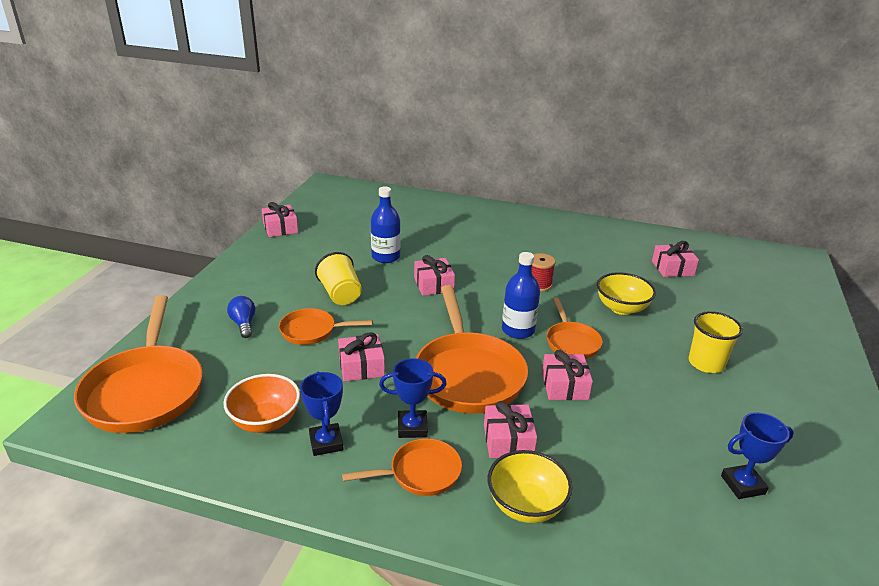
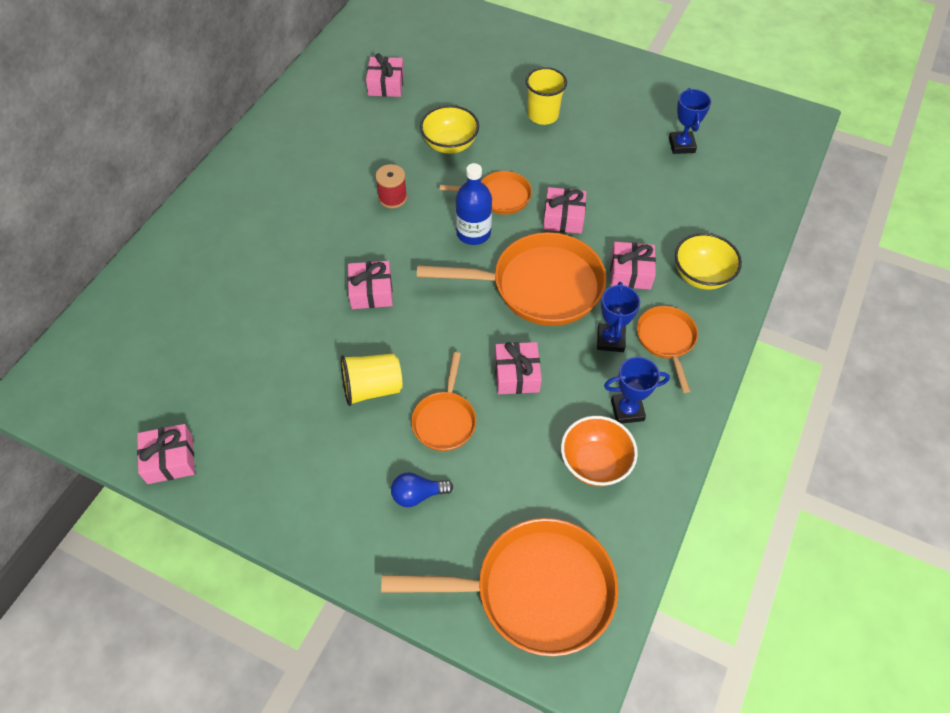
camera: 80 degrees left, 25 degrees up
blue bottle [371,187,401,263] -> none

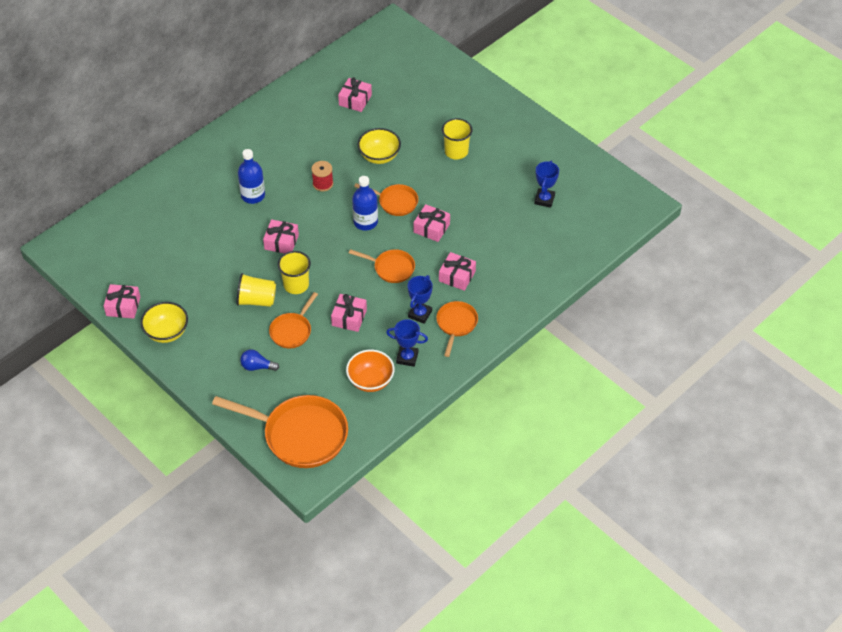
camera: 20 degrees right, 5 degrees down
orange pan [417,232,606,326] -> orange pan [349,249,415,283], size x0.53
yellow bowl [675,233,742,290] -> yellow bowl moved to [141,302,188,343]
none -> blue bottle [238,149,265,204]
none -> yellow cup [278,251,311,294]

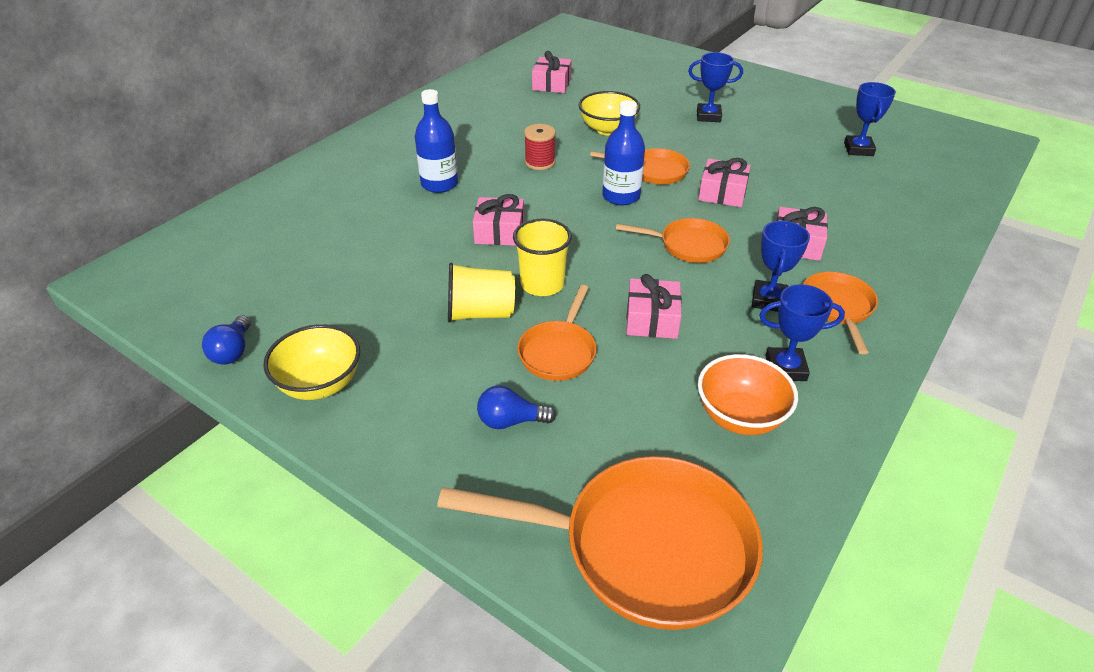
camera: 10 degrees left, 10 degrees down
pink gift [104,284,140,319] -> blue light bulb [202,315,251,365]
yellow cup [442,118,473,160] -> blue trophy [688,52,743,122]

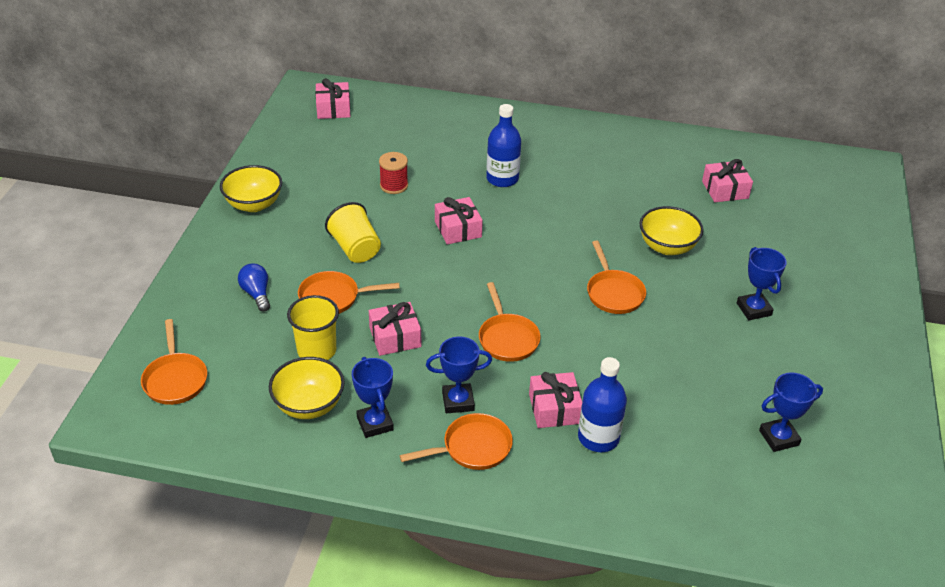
camera: 65 degrees right, 0 degrees up
blue light bulb [202,315,251,365] -> none
orange pan [437,456,763,630] -> orange pan [141,319,207,405], size x0.53
yellow cup [513,219,572,296] -> yellow cup moved to [287,295,339,360]
red spool [524,124,556,170] -> red spool moved to [379,152,408,194]
blue bottle [603,100,645,205] -> blue bottle moved to [578,357,627,452]
orange bowl [698,354,798,435] -> yellow bowl [269,357,345,419]
pink gift [699,158,751,207] -> pink gift moved to [315,78,351,119]

